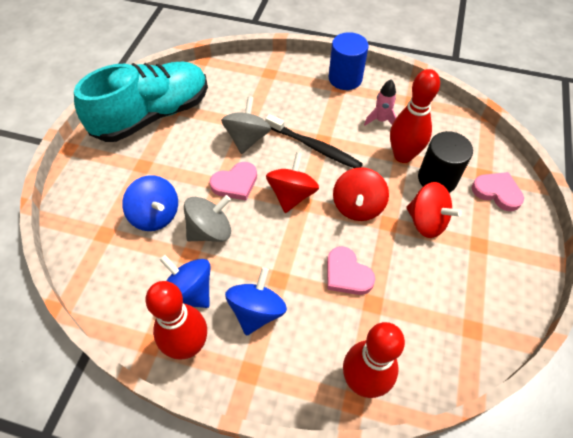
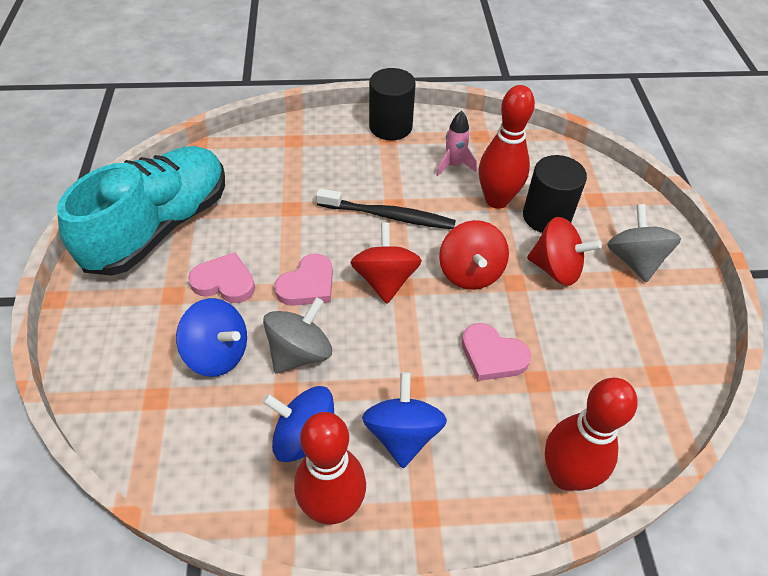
camera: 20 degrees left, 5 degrees down
grey spinning top [221,96,271,154] -> grey spinning top moved to [607,204,681,282]
blue cylinder [329,32,369,90] -> black cylinder [369,68,416,140]
pink heart [472,172,524,211] -> pink heart moved to [188,252,255,303]

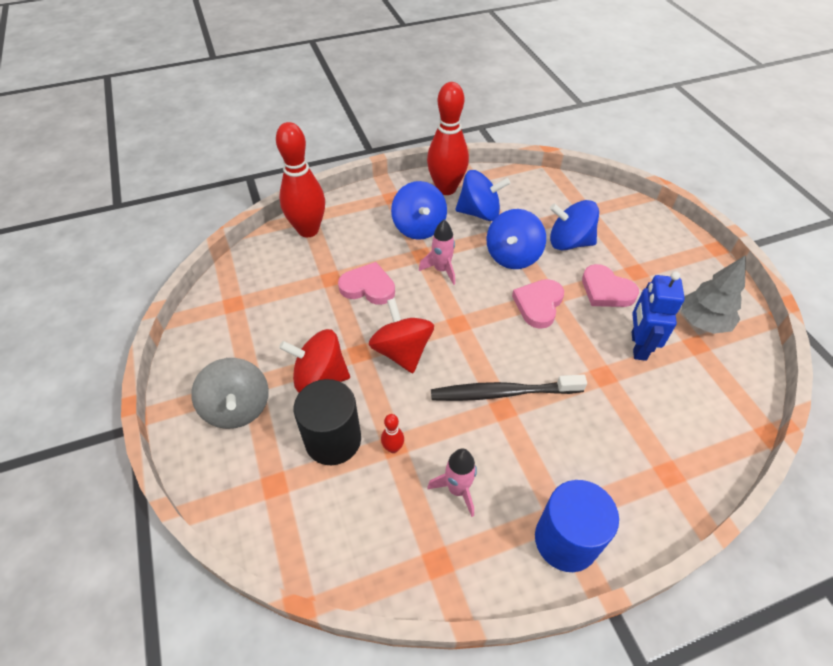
camera: 165 degrees right, 0 degrees up
turquoise shoe [57,146,225,276] -> grey tree [681,255,746,334]
pink heart [188,252,255,303] -> pink heart turned 45 degrees clockwise [582,264,639,307]
grey spinning top [263,297,332,374] -> blue spinning top [487,209,546,269]
red spinning top [350,223,422,304] -> none
black cylinder [369,68,416,140] -> blue cylinder [535,480,619,572]
red bowling pin [479,85,535,209] -> red bowling pin [381,414,404,453], size x0.40
none -> pink rocket [419,220,455,285]
none -> blue robot [632,271,685,361]

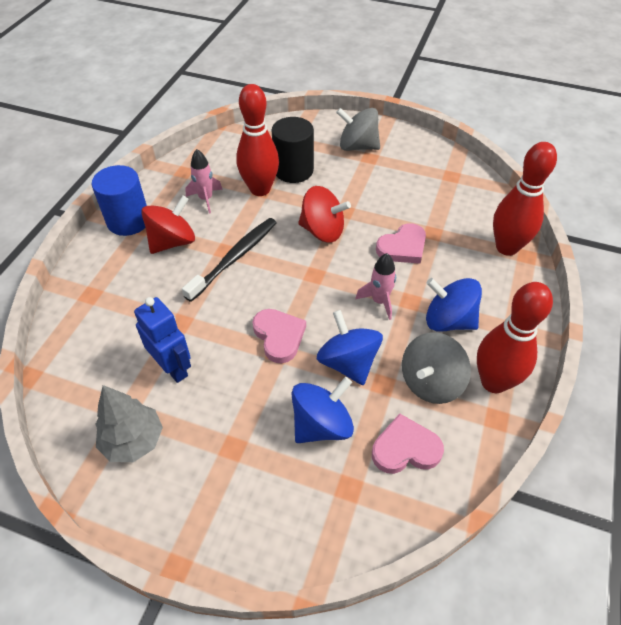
camera: 130 degrees right, 0 degrees up
red spinning top [279,329,350,393] -> red spinning top moved to [141,195,195,254]
red bowling pin [381,414,404,453] -> red bowling pin [236,84,279,196], size x2.50
blue spinning top [455,170,510,221] -> grey spinning top [402,332,471,404]
pink heart [582,264,639,307] -> pink heart moved to [372,413,444,474]

